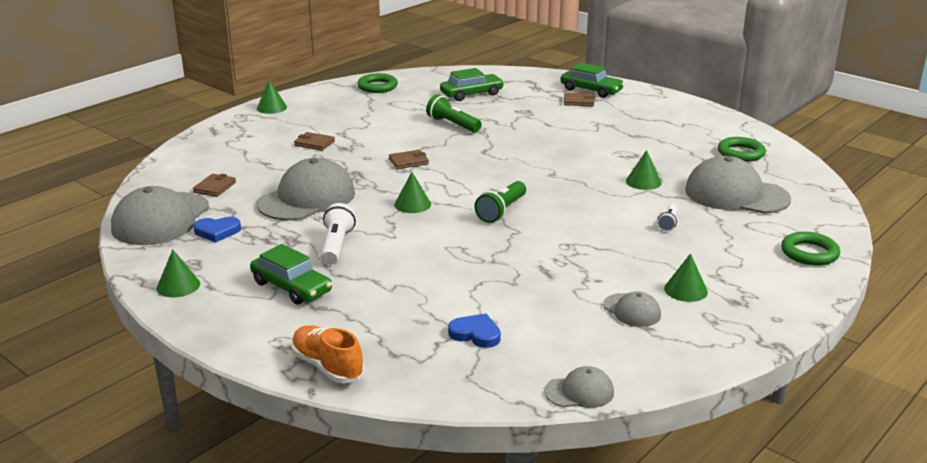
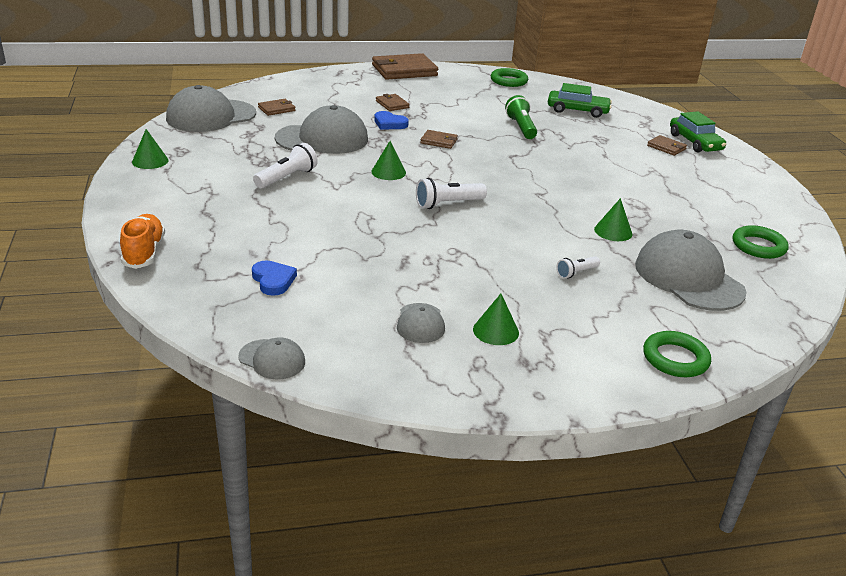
camera: 35 degrees right, 5 degrees up
blue heart [193,217,241,242] -> blue heart moved to [374,111,409,130]
green car [250,244,332,305] -> none
green cone [257,80,287,114] -> brown wallet [372,53,438,80]
green flashlight [474,181,526,223] -> white flashlight [416,178,487,209]

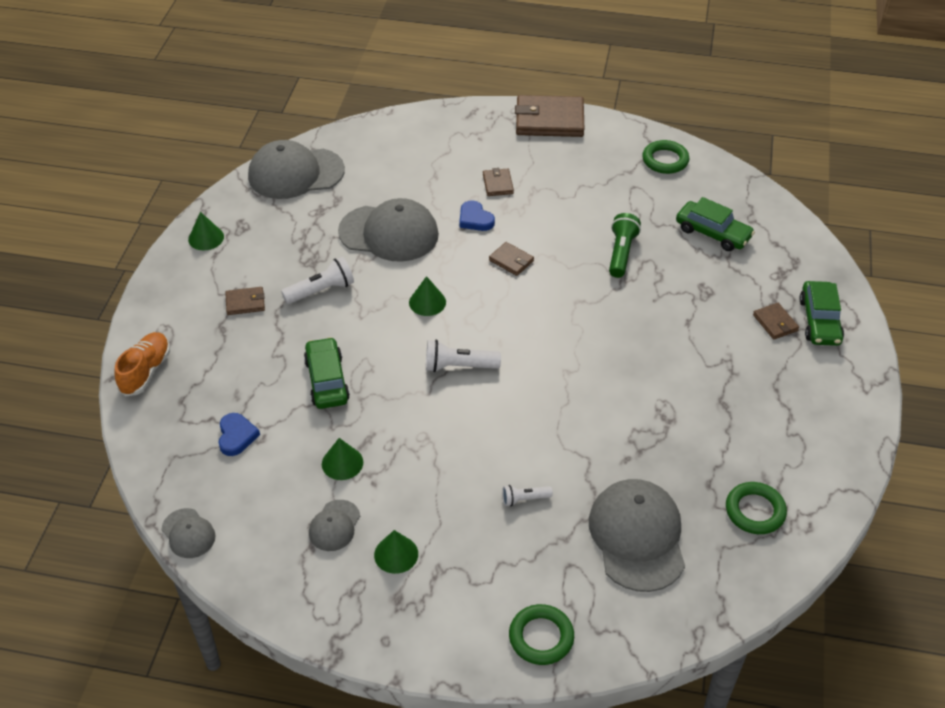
camera: 25 degrees right, 15 degrees up
brown wallet [258,99,295,116] -> brown wallet moved to [225,287,265,315]
green cone [594,198,633,241] -> green cone moved to [322,438,363,480]
none -> green car [304,337,350,409]

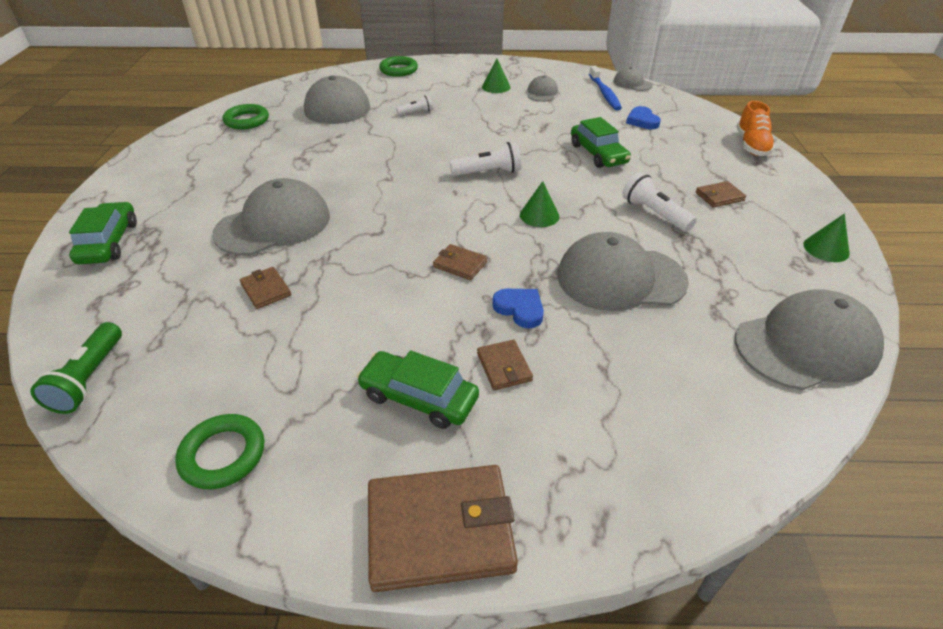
camera: 170 degrees right, 5 degrees down
white flashlight [281,257,354,304] -> white flashlight turned 90 degrees clockwise [622,172,697,232]
green cone [322,438,363,480] -> none
green flashlight [609,213,641,278] -> green flashlight moved to [30,322,122,414]
green car [676,197,755,251] -> green car moved to [357,350,479,429]
brown wallet [753,303,799,339] -> brown wallet moved to [240,267,291,309]
none -> grey cap [212,178,330,256]
none -> blue toothbrush [589,66,622,110]

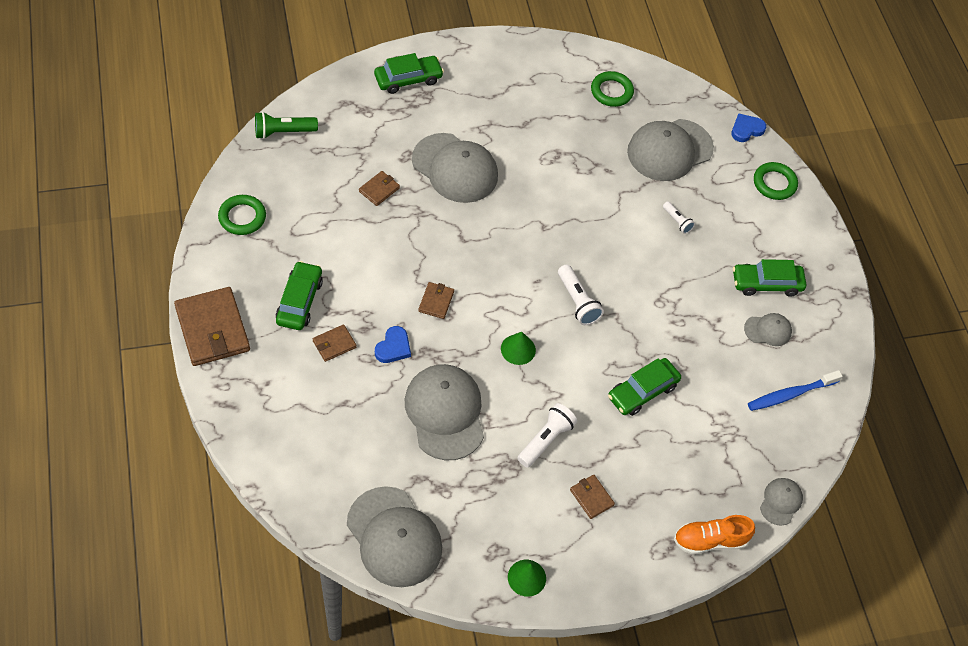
camera: 70 degrees right, 15 degrees up
green cone [482,59,510,93] -> green car [733,259,806,297]
grey cap [613,67,653,91] -> grey cap moved to [760,478,803,526]
blue heart [626,106,661,129] -> blue heart moved to [731,113,766,142]

